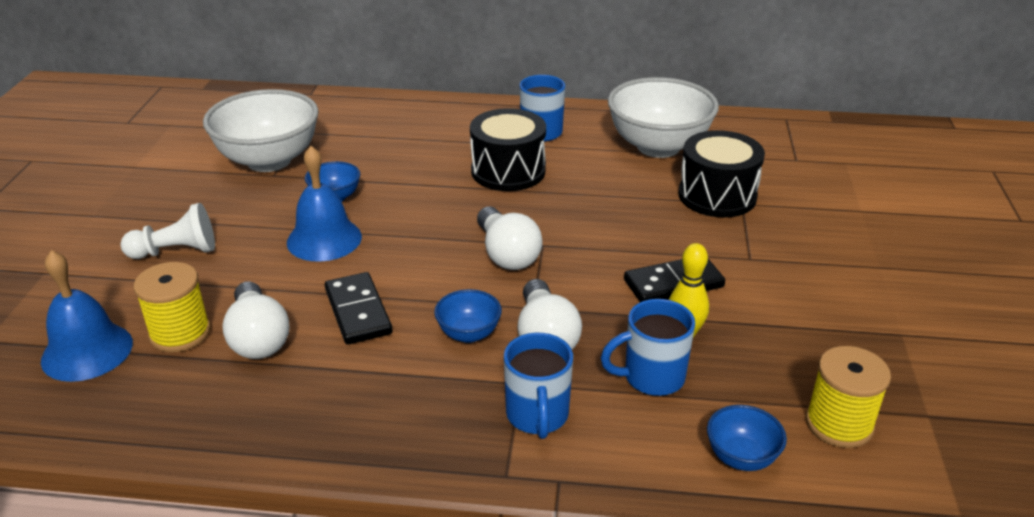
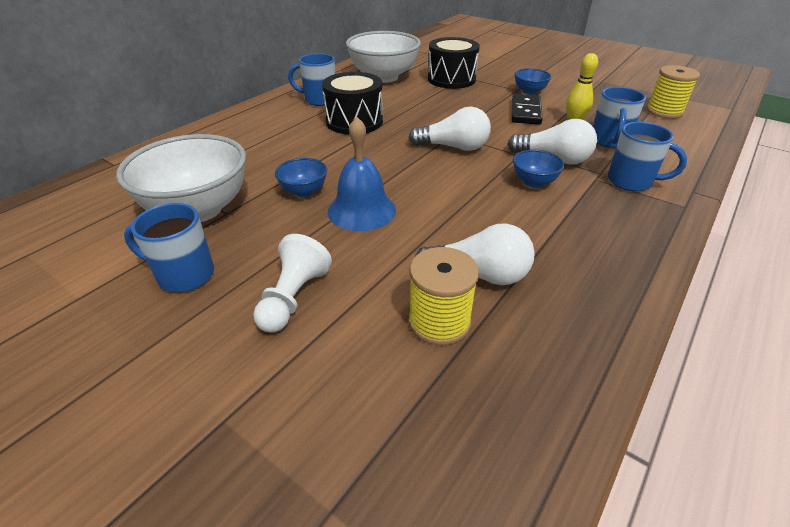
camera: 60 degrees left, 5 degrees up
blue bell [41,250,133,382] -> none
black domino [325,272,393,345] -> none
blue bowl [707,405,787,471] -> blue bowl moved to [514,68,552,95]
none -> blue mug [124,203,214,292]

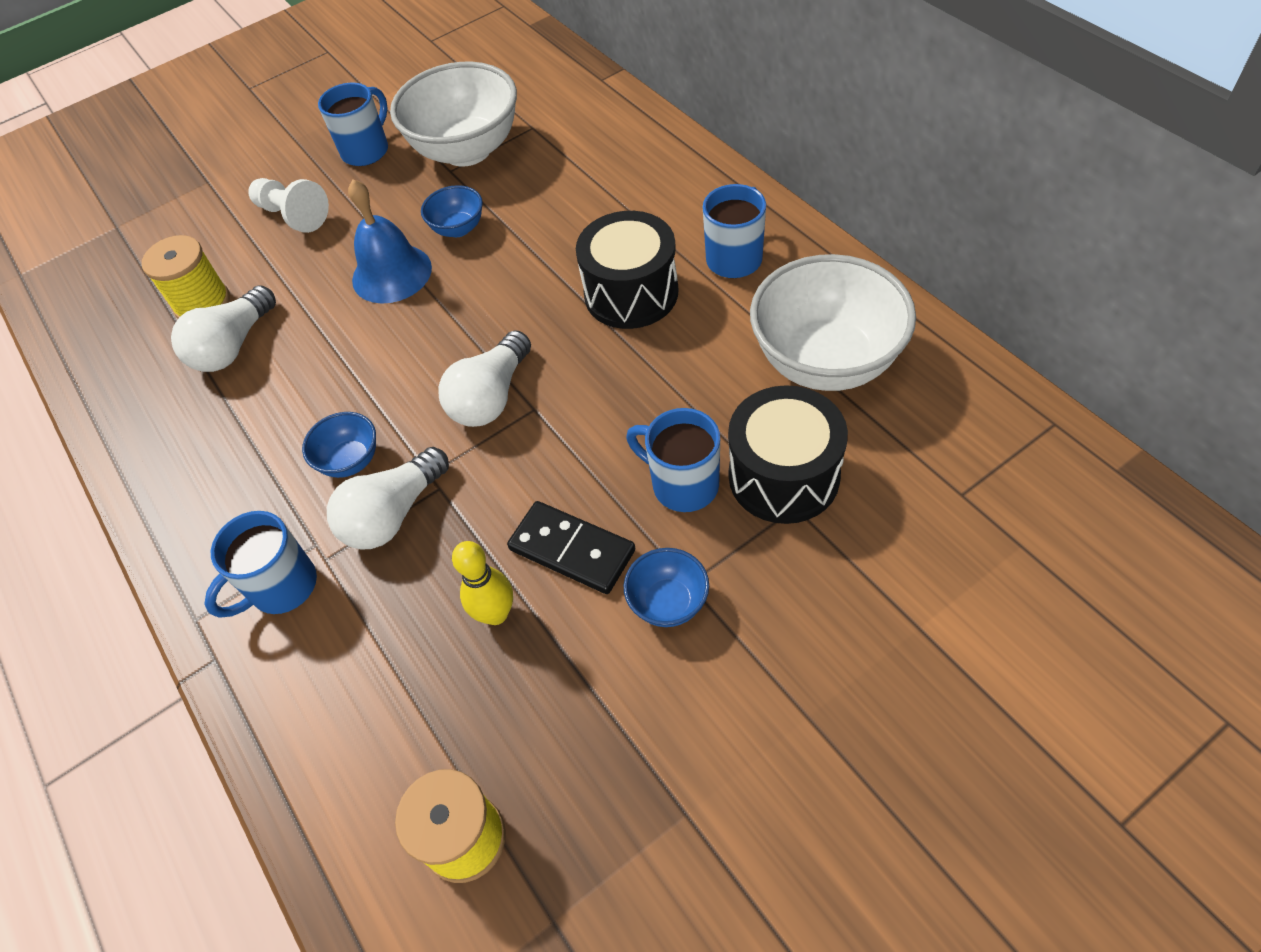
camera: 115 degrees right, 15 degrees up
blue mug [593,87,646,148] -> blue mug moved to [626,408,720,512]

